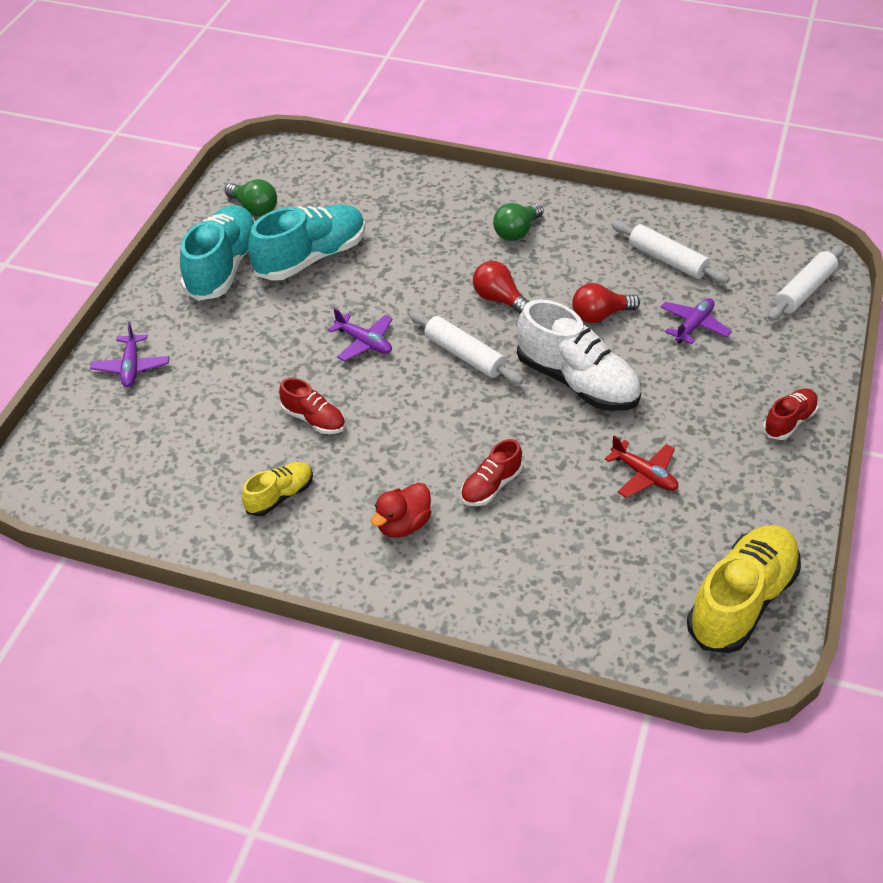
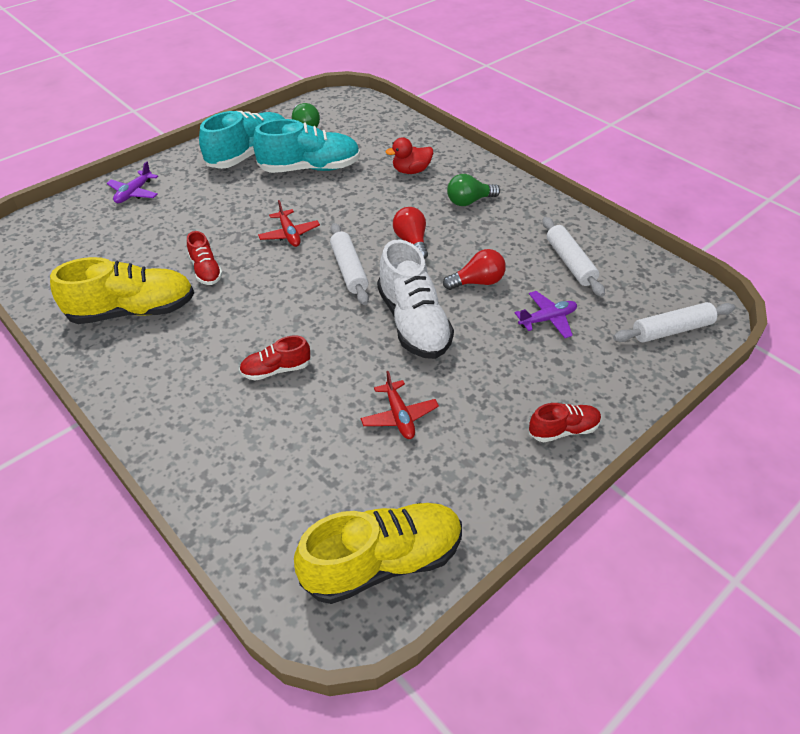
camera: 30 degrees right, 0 degrees up
yellow shoe [242,462,313,516] -> yellow shoe [50,257,194,324], size x1.92
purple plane [328,308,393,361] -> red plane [258,200,320,247]
red duck [371,483,432,538] -> red duck moved to [385,137,433,174]
red light bulb [572,283,640,323] -> red light bulb turned 150 degrees clockwise [443,249,506,290]

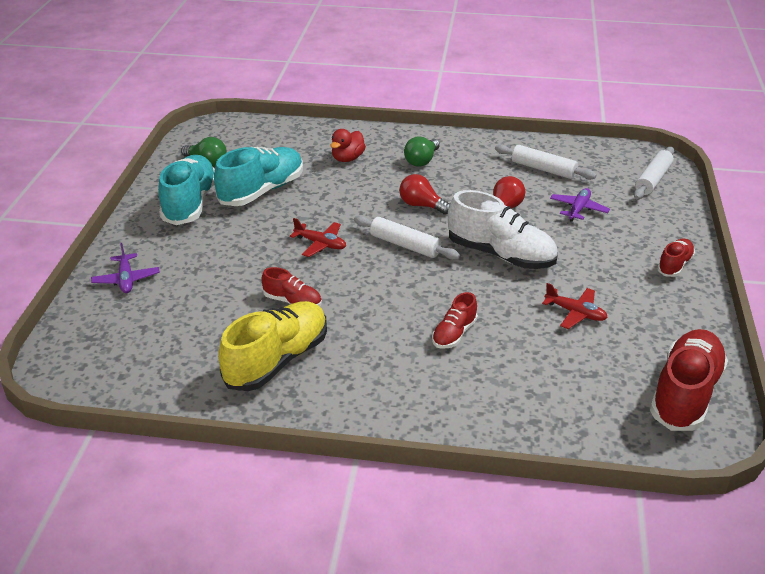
camera: 40 degrees left, 10 degrees down
yellow shoe [294,503,462,604] -> red shoe [650,329,728,431]

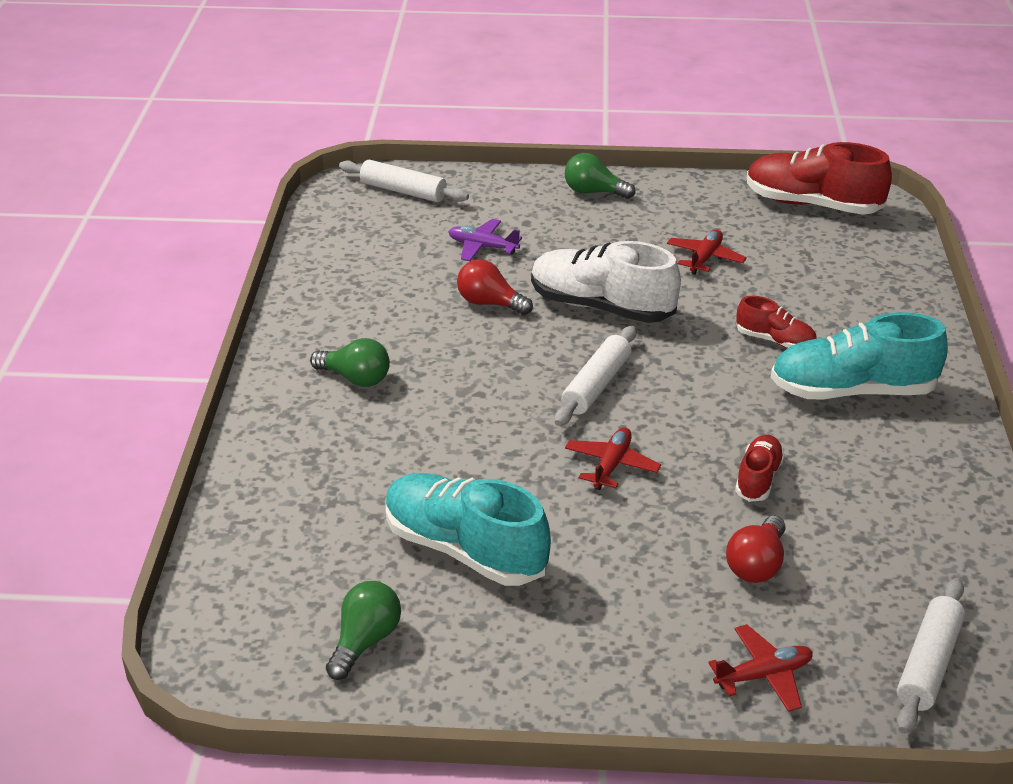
camera: 95 degrees left, 0 degrees up
purple plane [91,243,160,293] -> red plane [708,624,813,712]
turquoise shoe [158,155,215,225] -> turquoise shoe moved to [771,312,948,399]
yellow shoe [218,301,327,391] -> none
red duck [330,129,366,162] -> none
red light bulb [399,174,450,215] -> red light bulb moved to [726,516,785,583]
white shoe [448,190,558,269] -> white shoe turned 90 degrees counterclockwise [531,241,681,323]
white rolling pin [495,144,596,180] -> white rolling pin moved to [896,578,965,734]
red shoe [657,239,695,277] -> green light bulb [565,153,635,199]

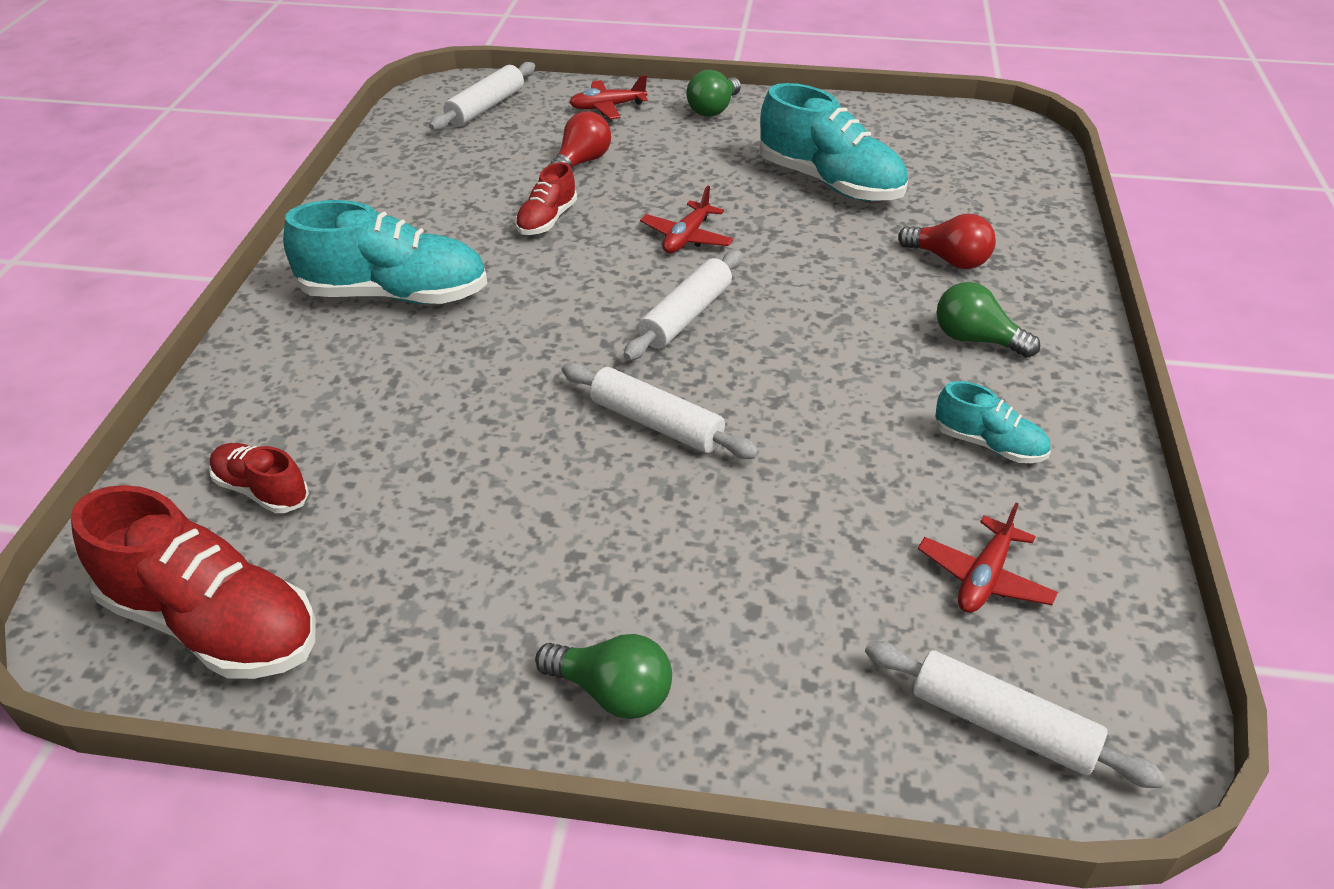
camera: 175 degrees left, 5 degrees up
green light bulb [326,581,401,680] -> green light bulb moved to [686,70,741,117]
purple plane [448,219,522,261] -> none
red light bulb [457,259,533,315] -> red light bulb moved to [898,213,996,269]
white shoe [531,241,681,323] -> white rolling pin [561,363,759,459]
red plane [667,230,747,275] -> red plane moved to [918,502,1058,613]
red shoe [736,296,817,348] -> red shoe moved to [209,443,309,513]
none -> turquoise shoe [935,381,1051,463]

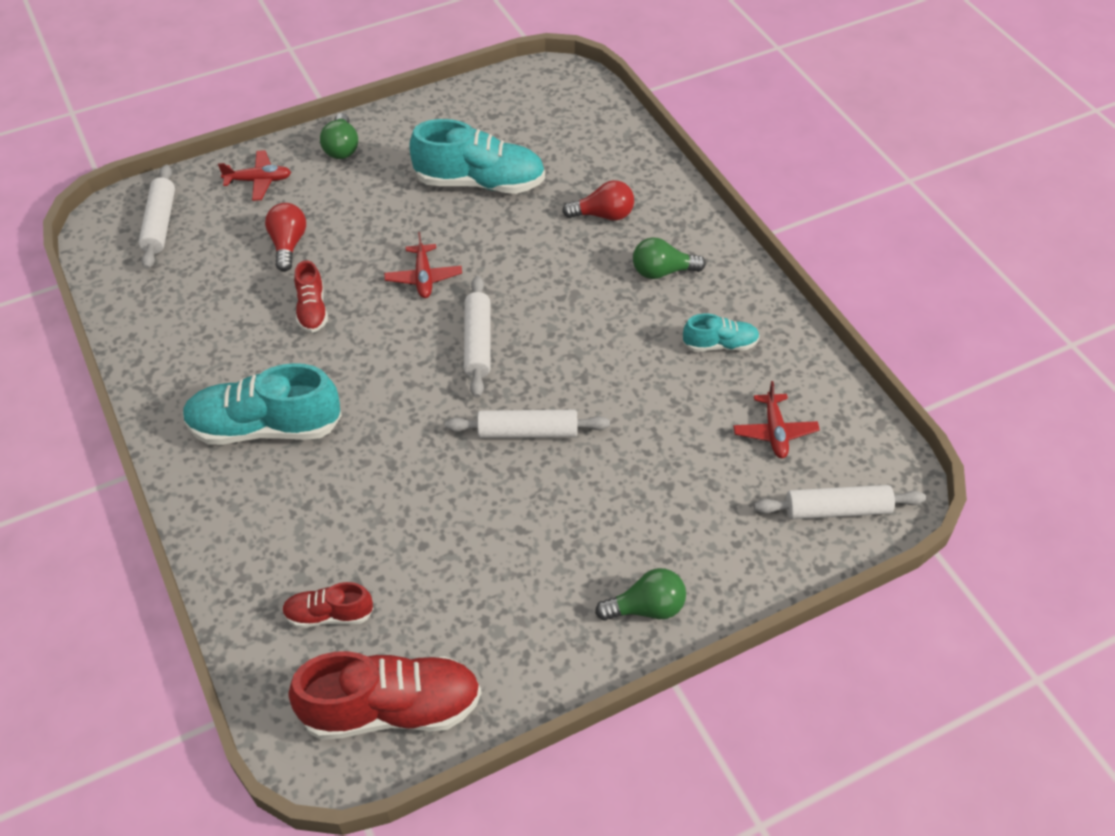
camera: 35 degrees left, 10 degrees up
turquoise shoe [283,200,487,304] -> turquoise shoe turned 150 degrees counterclockwise [182,363,342,445]
red plane [569,75,648,119] -> red plane turned 135 degrees counterclockwise [218,150,291,201]

